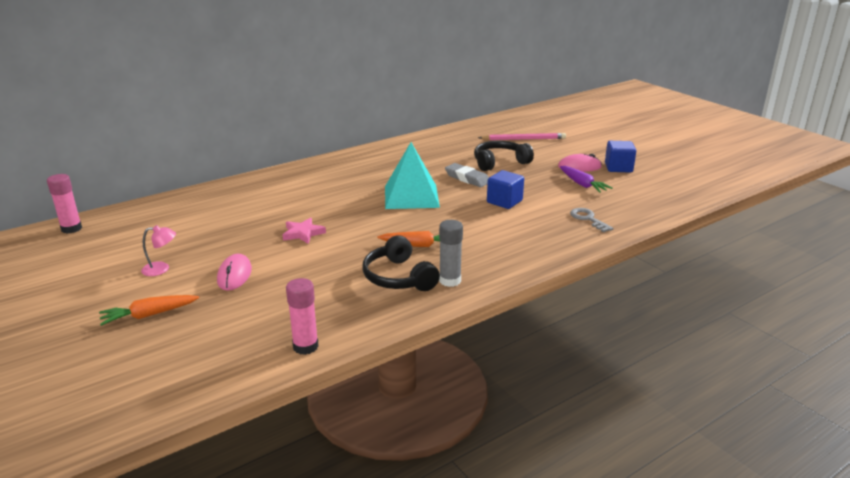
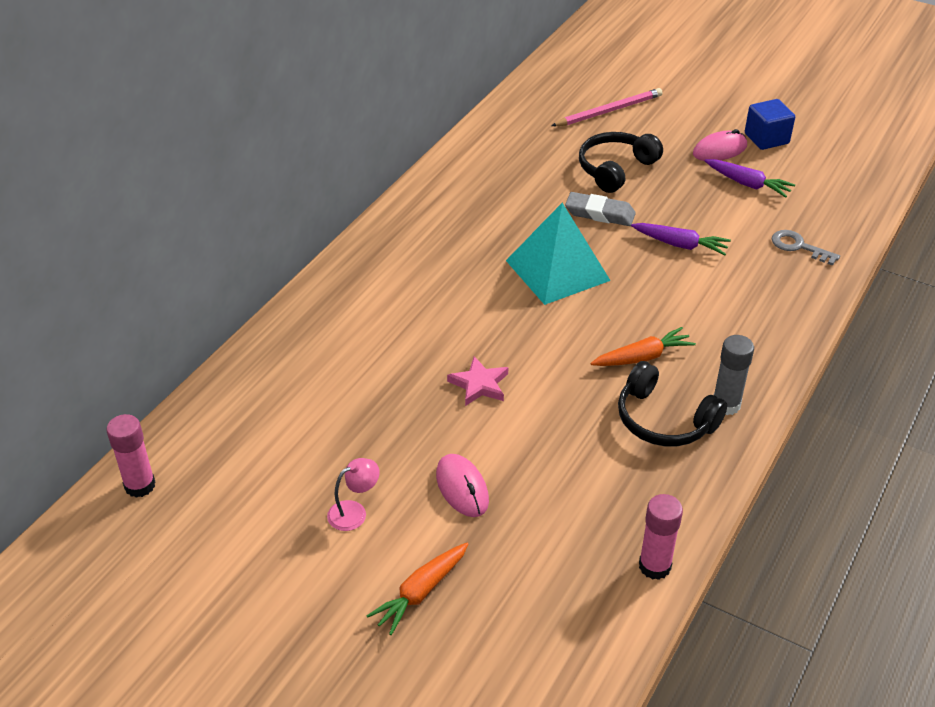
camera: 25 degrees left, 15 degrees up
blue cube [487,170,524,209] -> purple carrot [631,223,731,256]

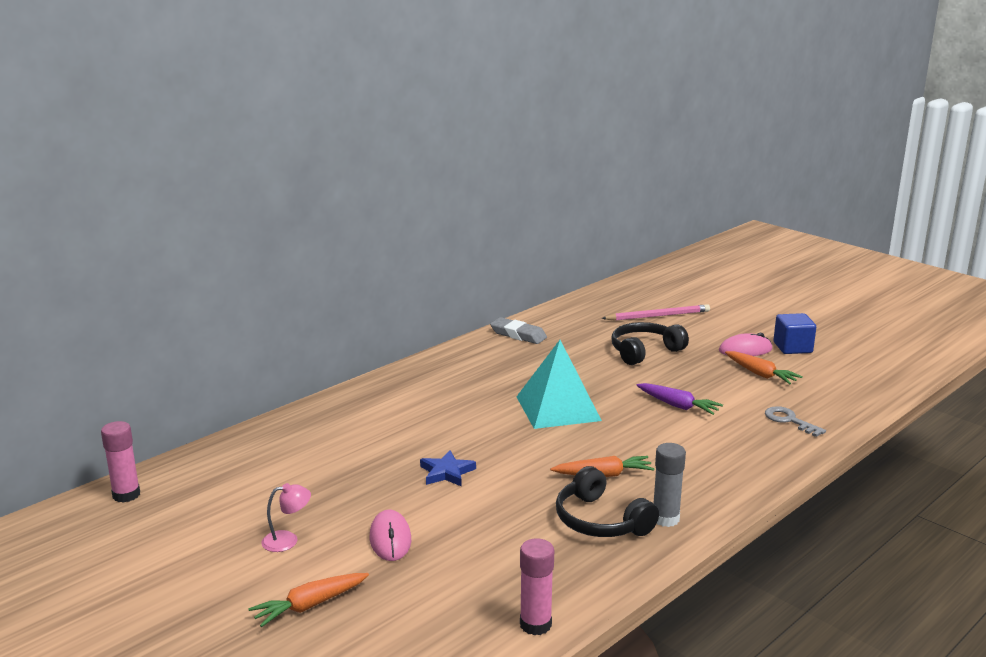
camera: 15 degrees right, 20 degrees down
pink star [447,356,508,406] -> blue star [420,450,476,487]
grey eraser [565,192,636,226] -> grey eraser moved to [490,317,547,344]
purple carrot [704,159,795,198] -> orange carrot [725,351,803,384]

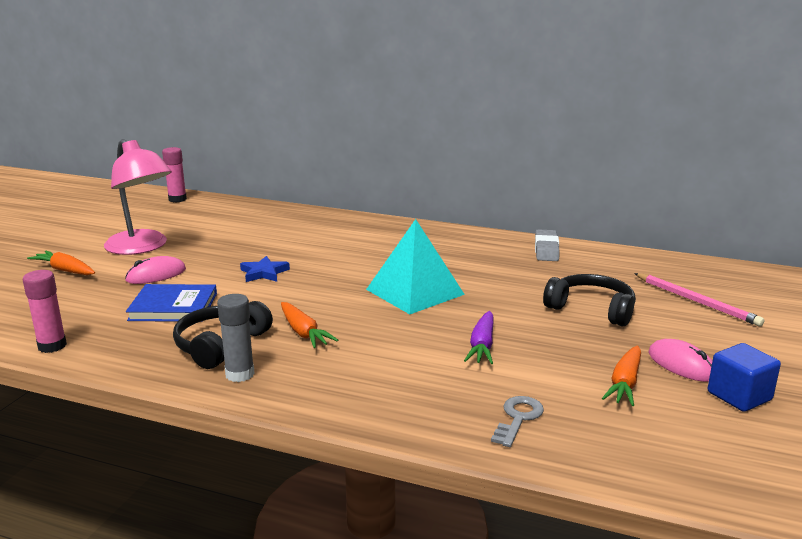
camera: 65 degrees right, 0 degrees up
pink lamp [262,483,311,552] -> pink lamp [104,139,172,255], size x2.37
none -> blue book [126,284,217,322]

